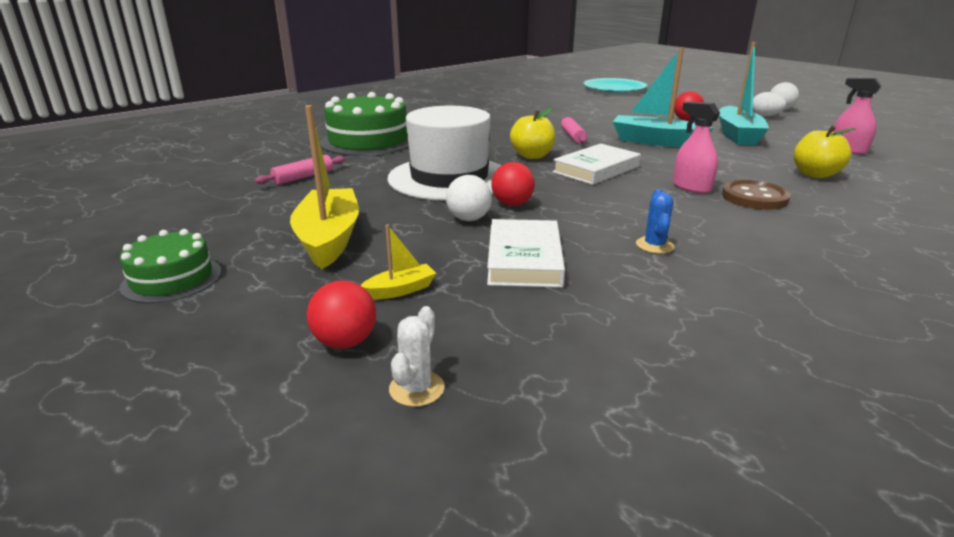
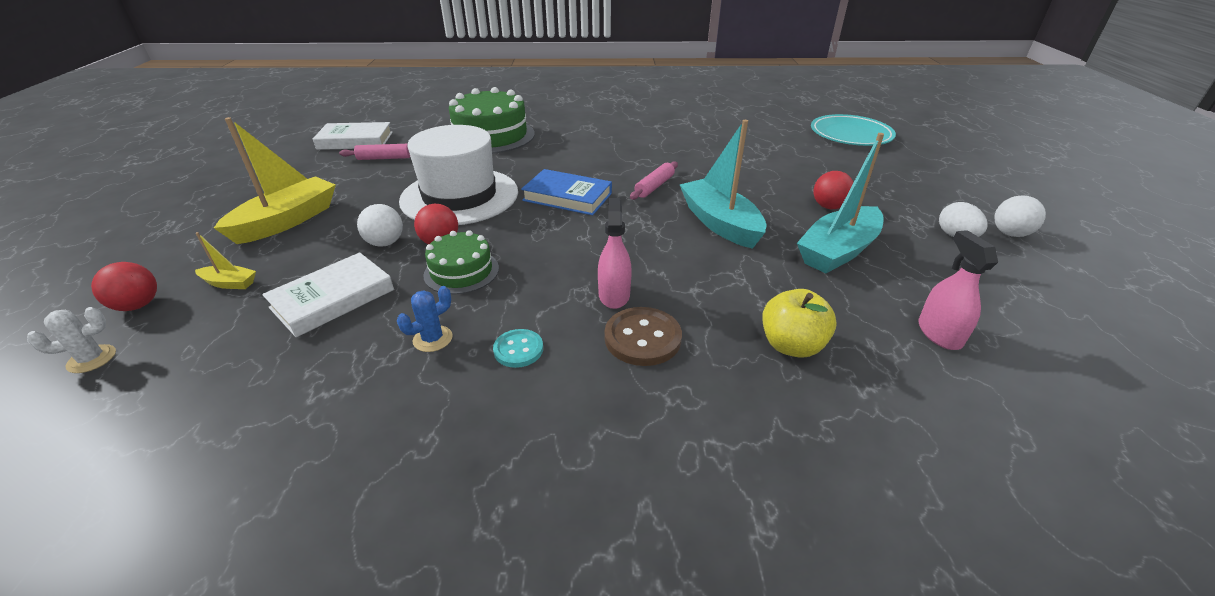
camera: 40 degrees right, 10 degrees up
green cake [120,229,221,304] -> green cake moved to [423,230,499,294]
yellow apple [510,108,556,159] -> blue book [521,169,612,215]
white book [552,144,641,185] -> white book moved to [313,122,393,150]
none -> turquoise button [493,329,543,368]

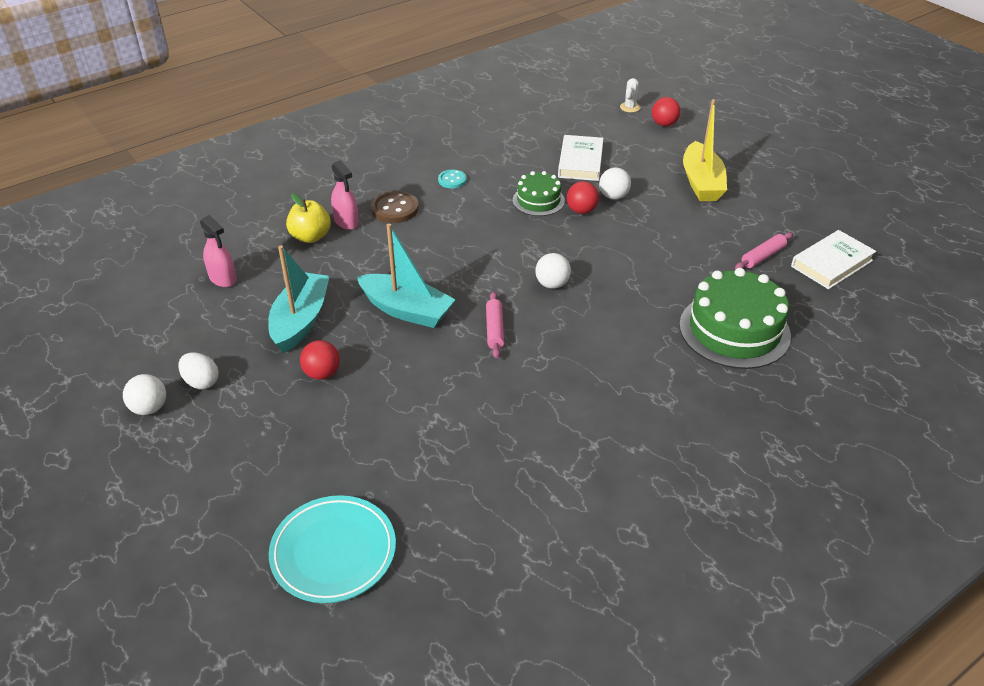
camera: 145 degrees right, 5 degrees up
yellow boat [195,232,256,289] -> none
blue cactus [397,286,452,352] -> none
white hat [399,125,518,225] -> none
blue book [521,169,612,215] -> white ball [535,253,571,289]
pink spray bottle [598,198,632,309] -> pink spray bottle moved to [331,160,359,230]

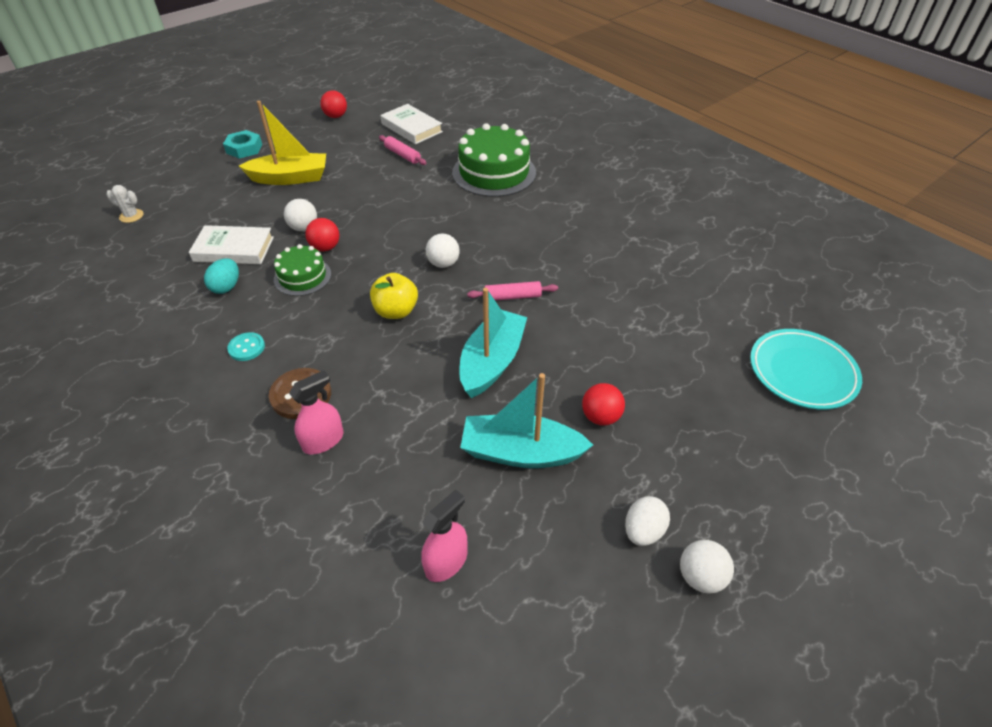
camera: 95 degrees left, 5 degrees up
yellow apple [286,193,331,243] -> yellow apple moved to [370,273,418,319]
red ball [652,97,681,126] -> red ball moved to [320,90,347,118]
none -> turquoise egg [204,258,239,294]
none -> turquoise nut [223,130,262,159]

